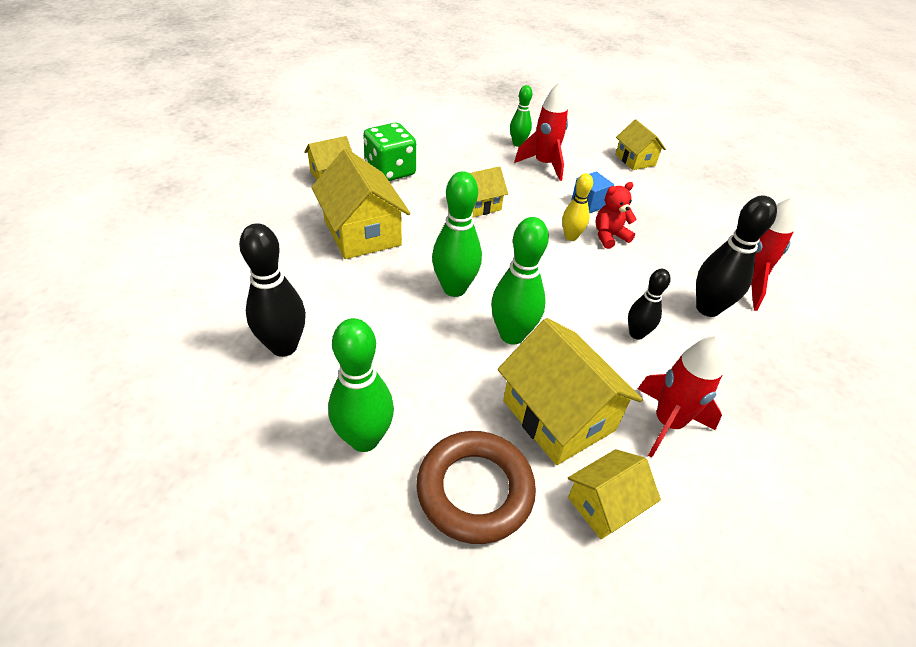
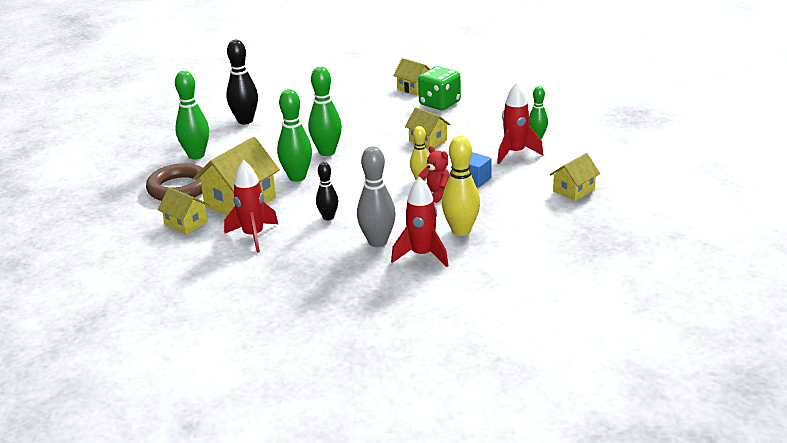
camera: 75 degrees right, 15 degrees down
yellow house [311,149,411,259] -> none
black bowling pin [696,195,777,317] -> grey bowling pin [357,146,396,247]
none -> yellow bowling pin [442,136,480,236]

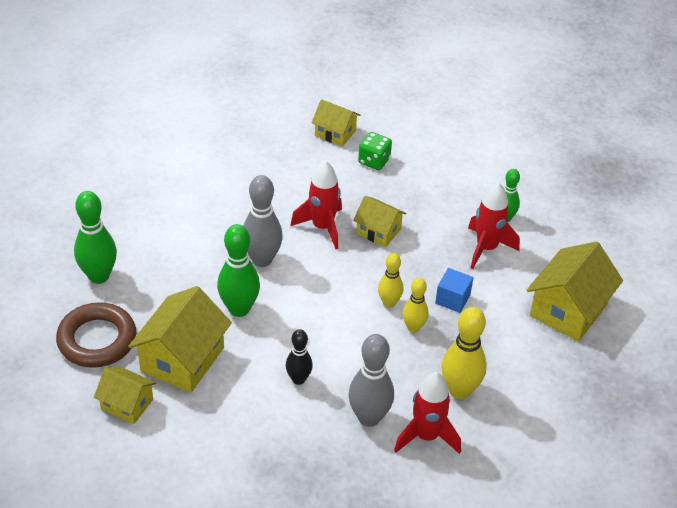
camera: 15 degrees left, 15 degrees up
red rocket [224,160,278,253] -> red rocket moved to [290,161,342,249]
black bowling pin [226,40,258,124] -> none
green bowling pin [308,67,342,156] -> grey bowling pin [243,175,283,267]
green dice [418,66,461,110] -> green dice [358,132,392,170], size x0.66
red teddy bear [418,146,450,203] -> yellow bowling pin [402,278,429,333]
yellow house [550,153,600,201] -> yellow house [527,241,623,342], size x1.72

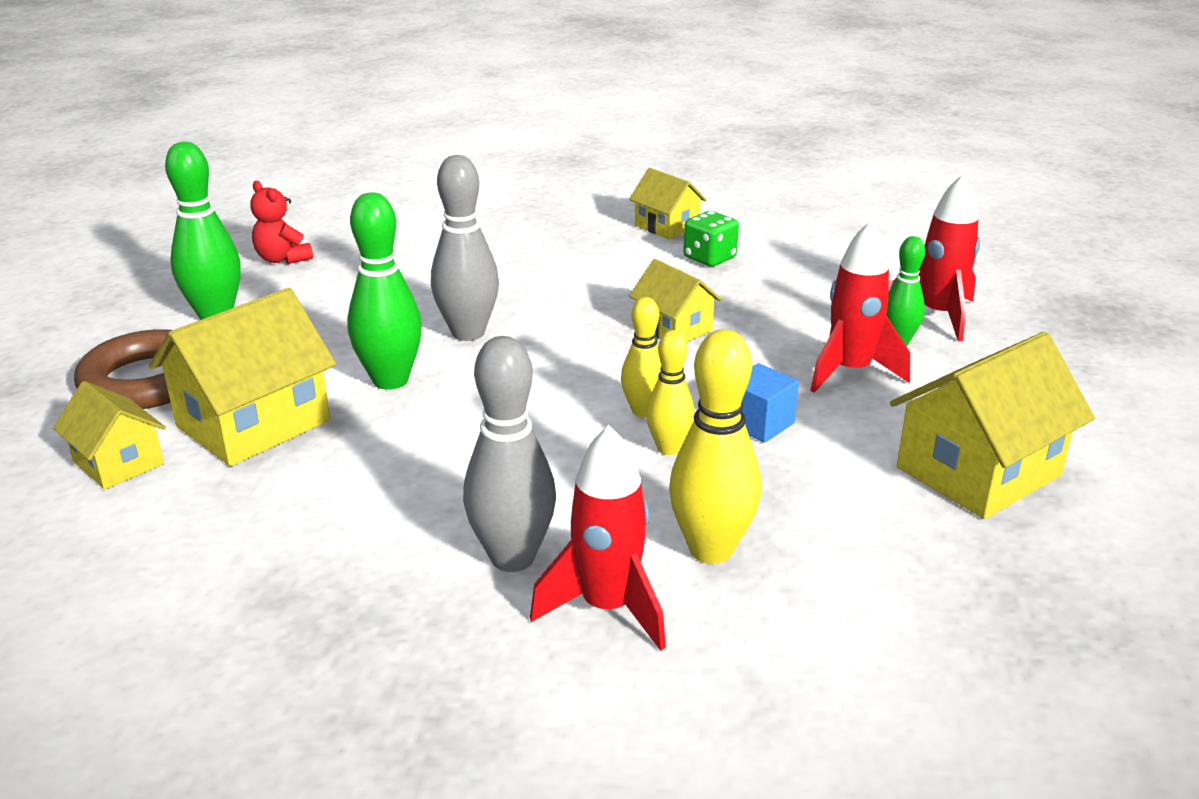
camera: 20 degrees right, 15 degrees down
black bowling pin [286,329,313,385] -> none
red rocket [290,161,342,249] -> red rocket moved to [890,174,980,342]
none -> red teddy bear [250,181,313,264]

